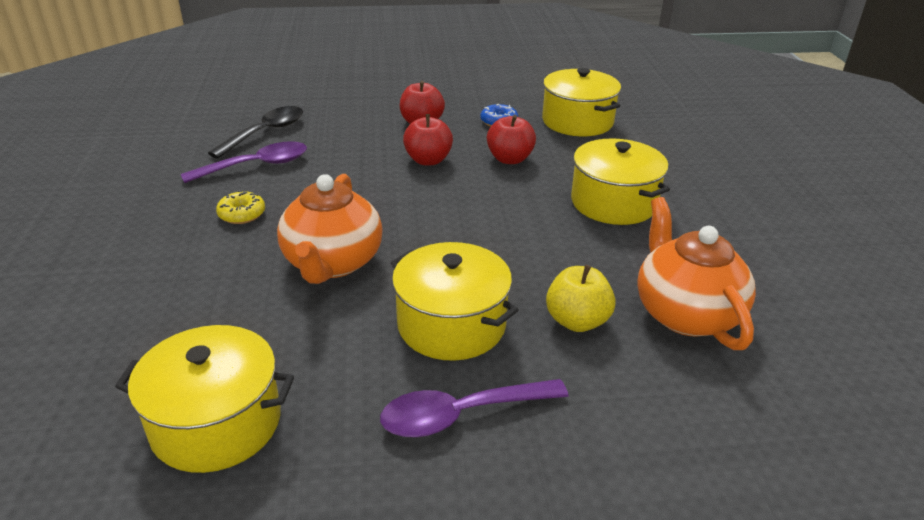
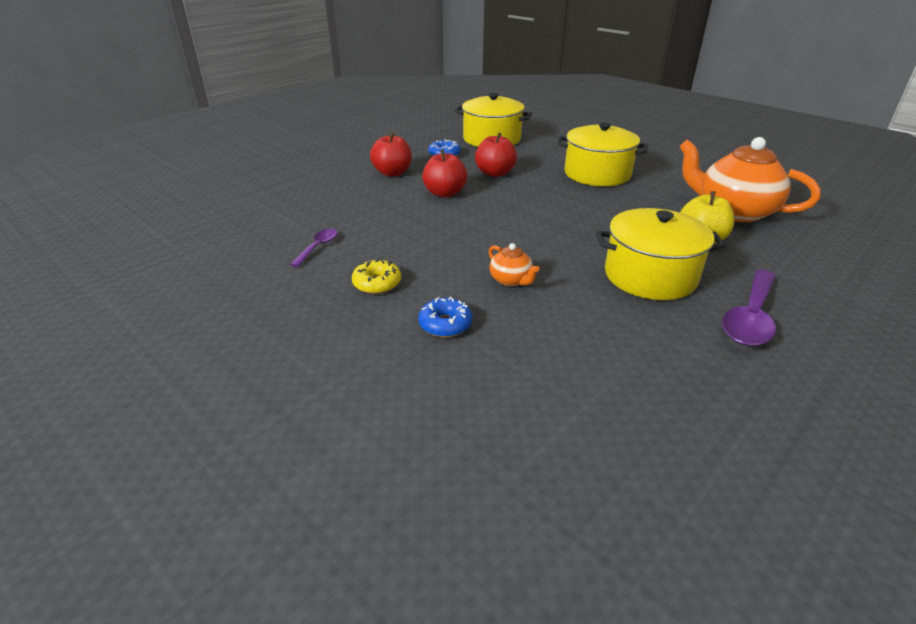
camera: 40 degrees left, 0 degrees up
yellow pot [115,325,294,473] -> none
purple spoon [181,141,307,183] -> purple spoon [290,229,338,267], size x0.55
black spoon [208,106,303,159] -> none
orange teapot [277,174,383,284] -> orange teapot [489,243,540,287], size x0.45
none -> blue donut [418,297,473,338]

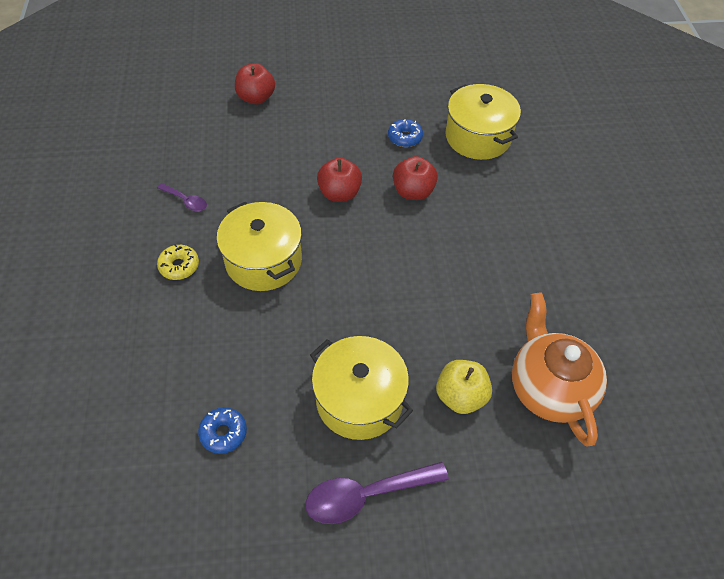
camera: 40 degrees right, 20 degrees up
purple spoon [290,229,338,267] -> purple spoon turned 60 degrees clockwise [157,183,207,211]
red apple [370,132,412,177] -> red apple moved to [235,63,275,104]
blue donut [418,297,473,338] -> blue donut moved to [198,407,247,454]
orange teapot [489,243,540,287] -> none
yellow pot [557,122,647,186] -> yellow pot moved to [217,202,302,291]

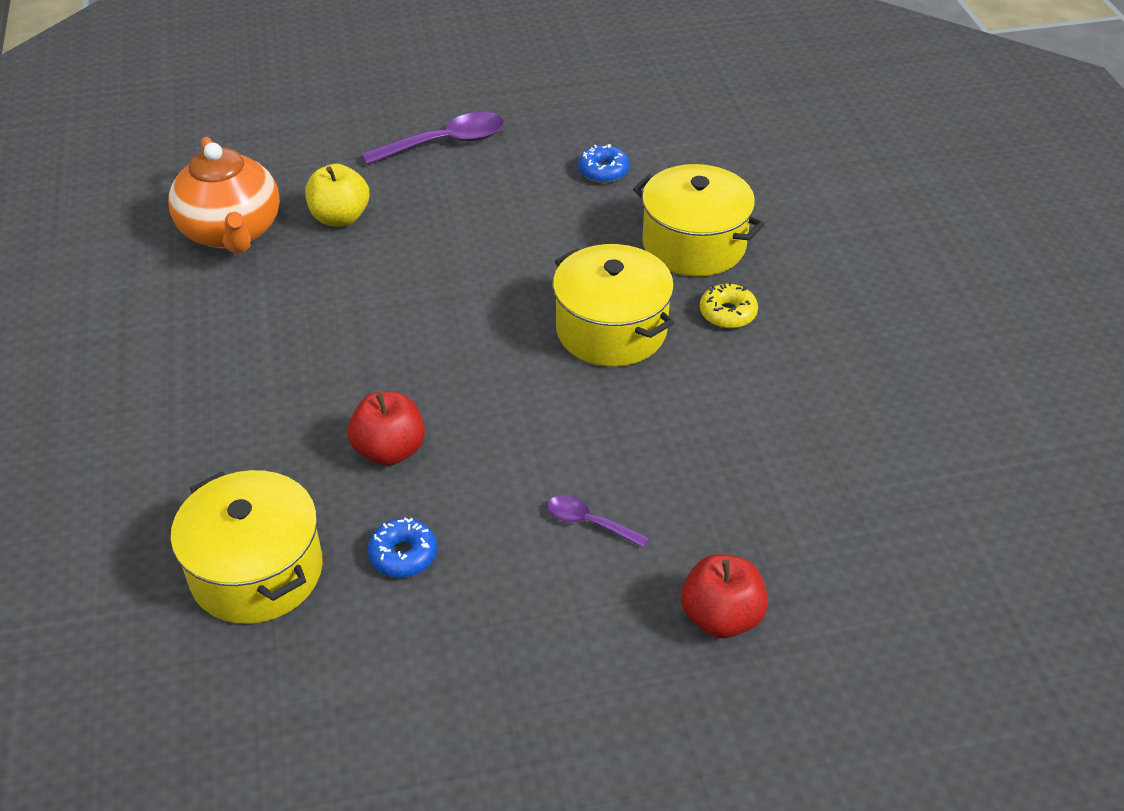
camera: 175 degrees right, 10 degrees down
purple spoon [157,183,207,211] -> purple spoon moved to [547,495,649,548]
yellow pot [310,336,413,440] -> yellow pot moved to [633,164,765,277]
red apple [317,158,362,202] -> none

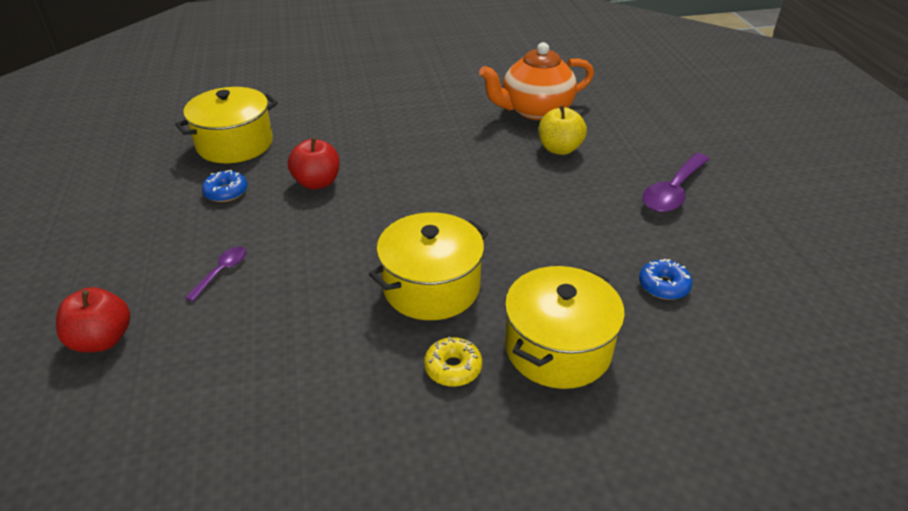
camera: 90 degrees right, 5 degrees down
purple spoon [361,112,504,165] -> purple spoon turned 60 degrees clockwise [642,153,709,212]

